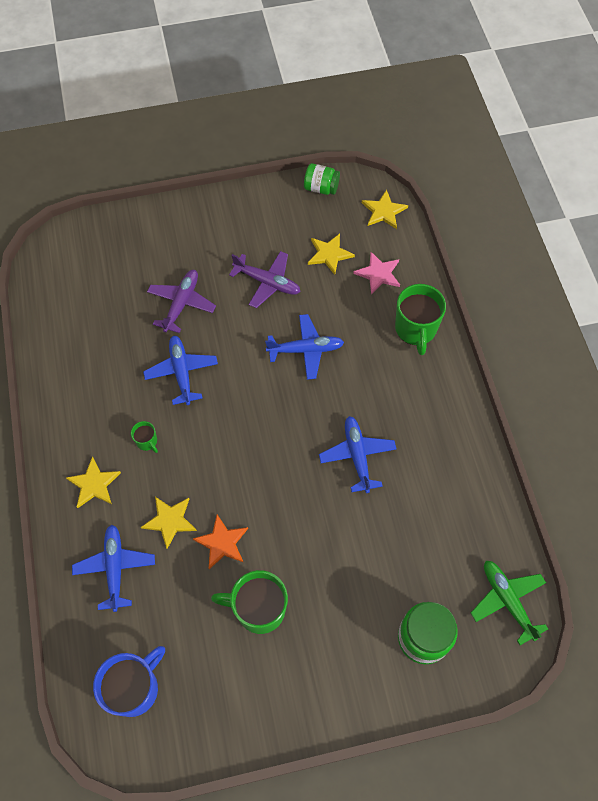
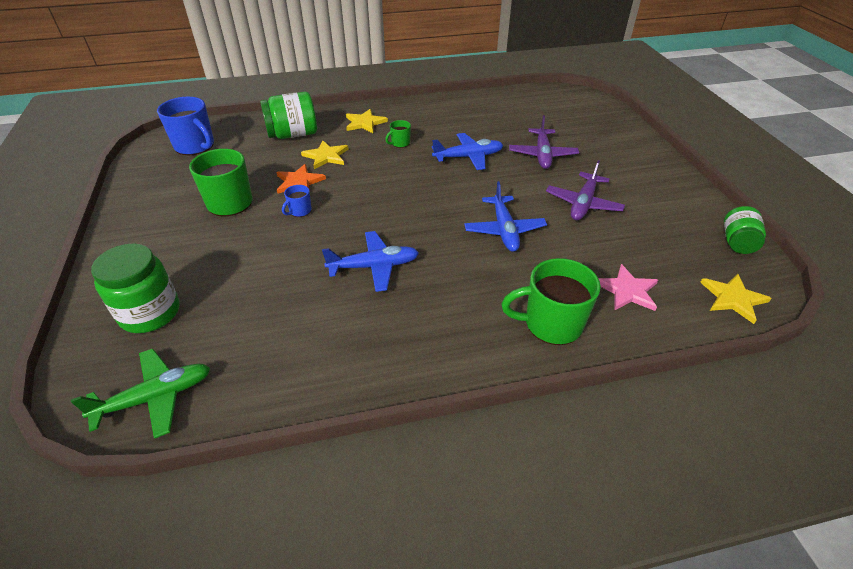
camera: 90 degrees right, 20 degrees down
blue plane [72,525,155,612] -> green jar [260,92,317,139]
purple plane [147,270,216,333] -> purple plane turned 75 degrees clockwise [509,115,579,169]
yellow star [308,234,355,275] -> none
none -> blue mug [282,185,312,217]

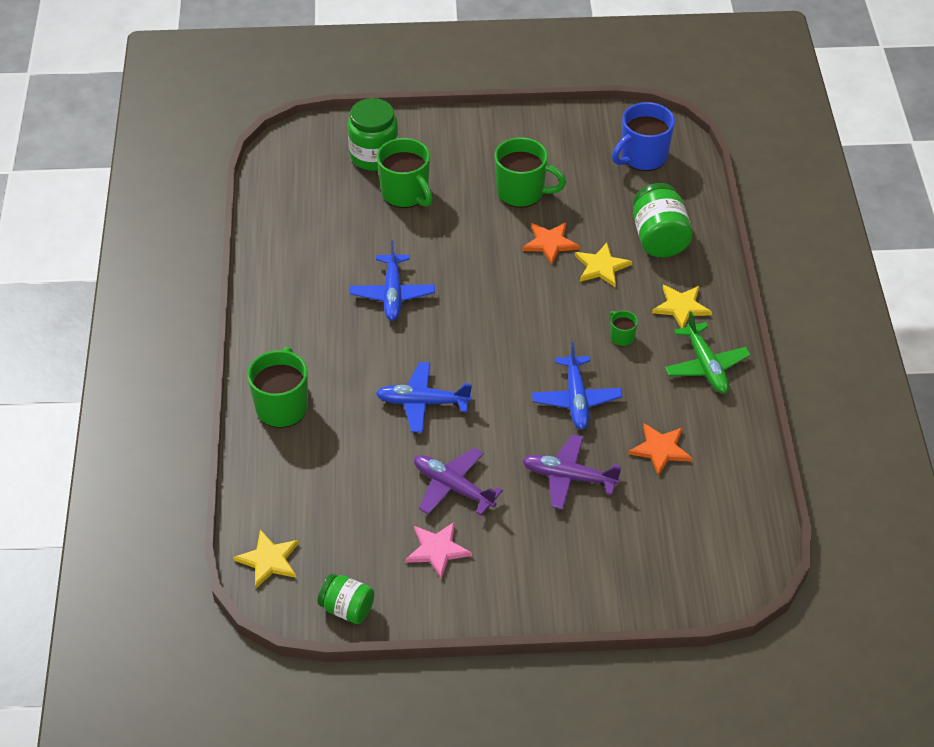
camera: 100 degrees right, 5 degrees up
green plane [71,349,210,439] -> green plane moved to [665,311,751,393]
blue mug [282,185,312,217] -> none
pink star [598,264,658,311] -> pink star moved to [405,522,472,579]
none -> green mug [377,138,433,208]
none -> orange star [628,423,692,476]

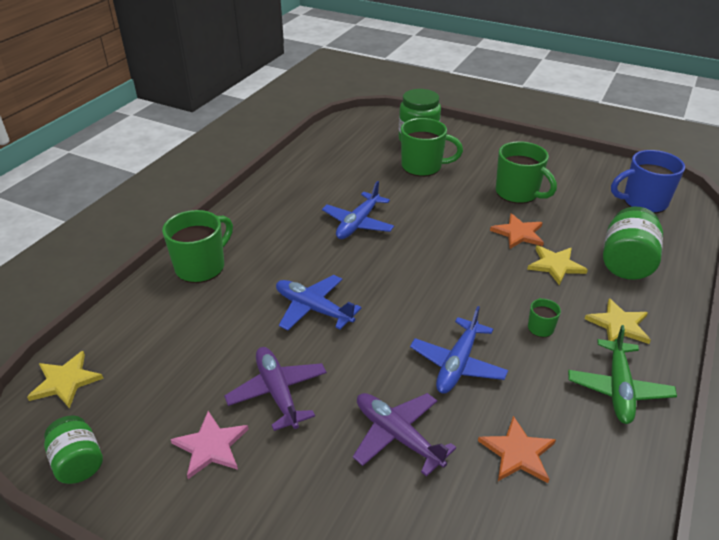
camera: 30 degrees right, 10 degrees down
green mug [377,138,433,208] -> green mug turned 75 degrees counterclockwise [401,118,463,177]

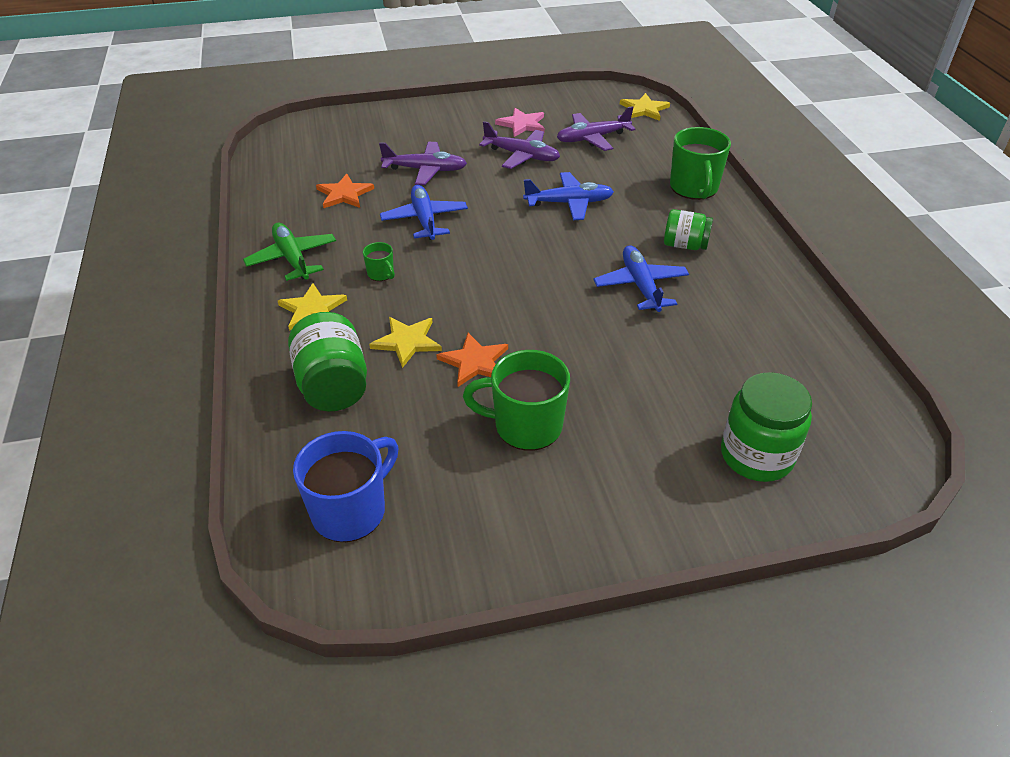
camera: 140 degrees right, 5 degrees up
green jar [44,416,103,484] -> green jar moved to [664,209,713,250]
green mug [401,118,463,177] -> none
none -> purple plane [557,106,636,151]

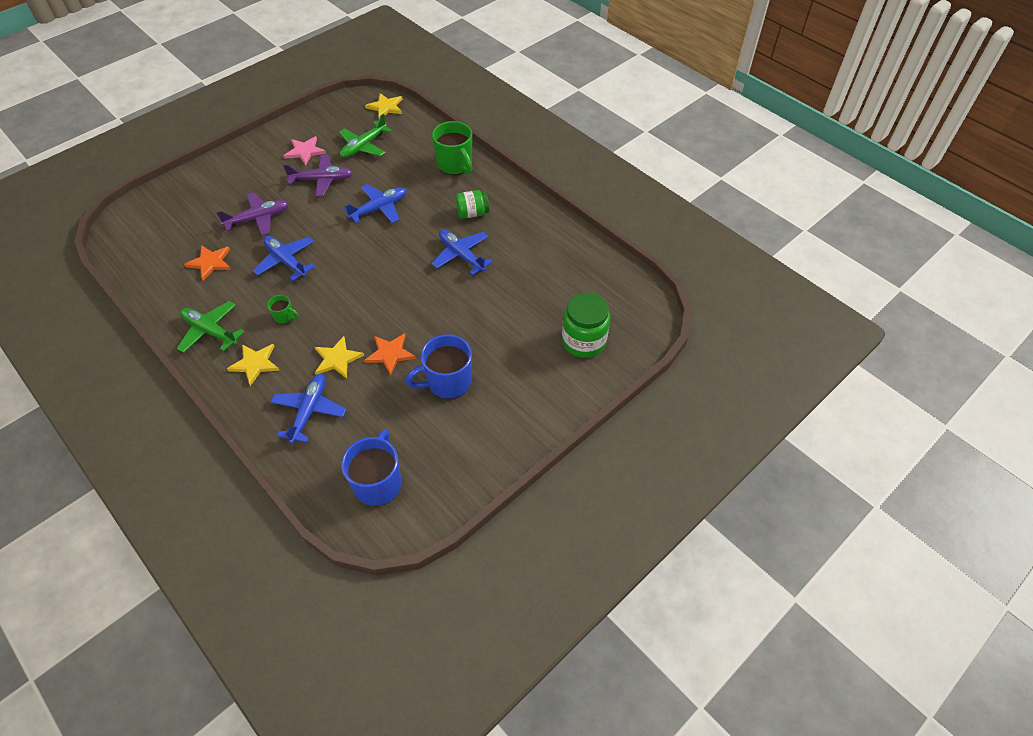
camera: 30 degrees left, 10 degrees up
green jar [288,312,367,411] -> blue plane [270,374,346,443]
green mug [463,350,570,451] -> blue mug [406,334,472,399]
purple plane [557,106,636,151] -> green plane [339,114,392,158]

